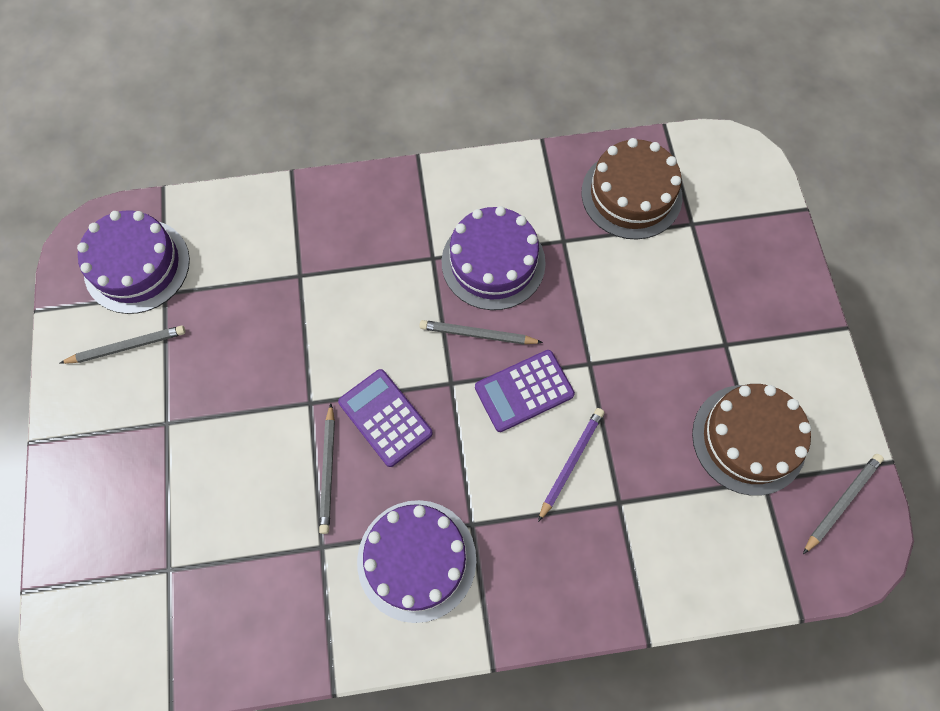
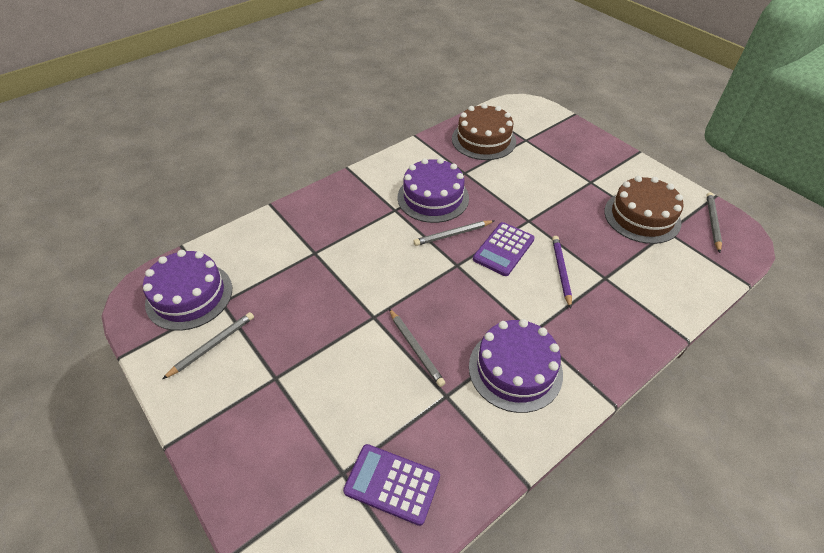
camera: 30 degrees left, 20 degrees down
purple calculator [338,369,433,467] -> purple calculator moved to [343,444,440,526]

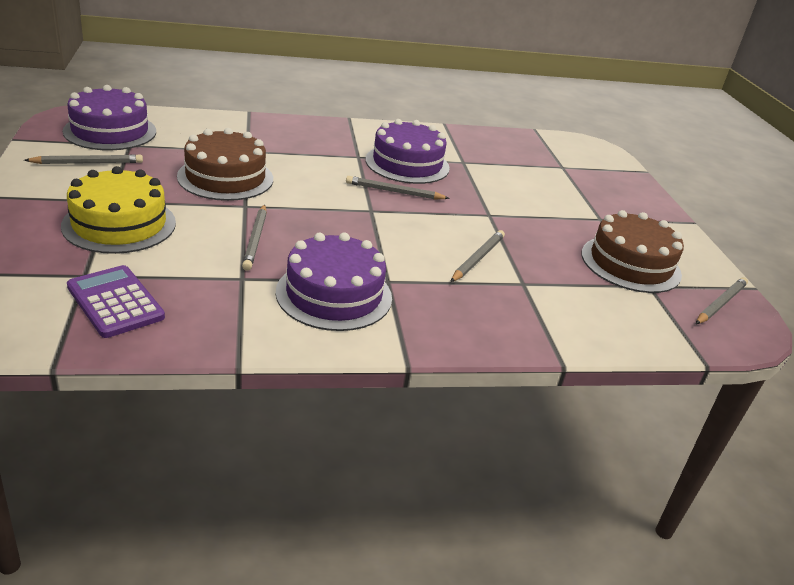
camera: 25 degrees right, 15 degrees down
brown cake [452,103,516,160] -> brown cake moved to [177,128,273,201]
purple calculator [473,222,535,276] -> none
purple pencil [552,236,572,308] -> grey pencil [450,230,505,282]
none -> yellow cake [61,166,176,254]

